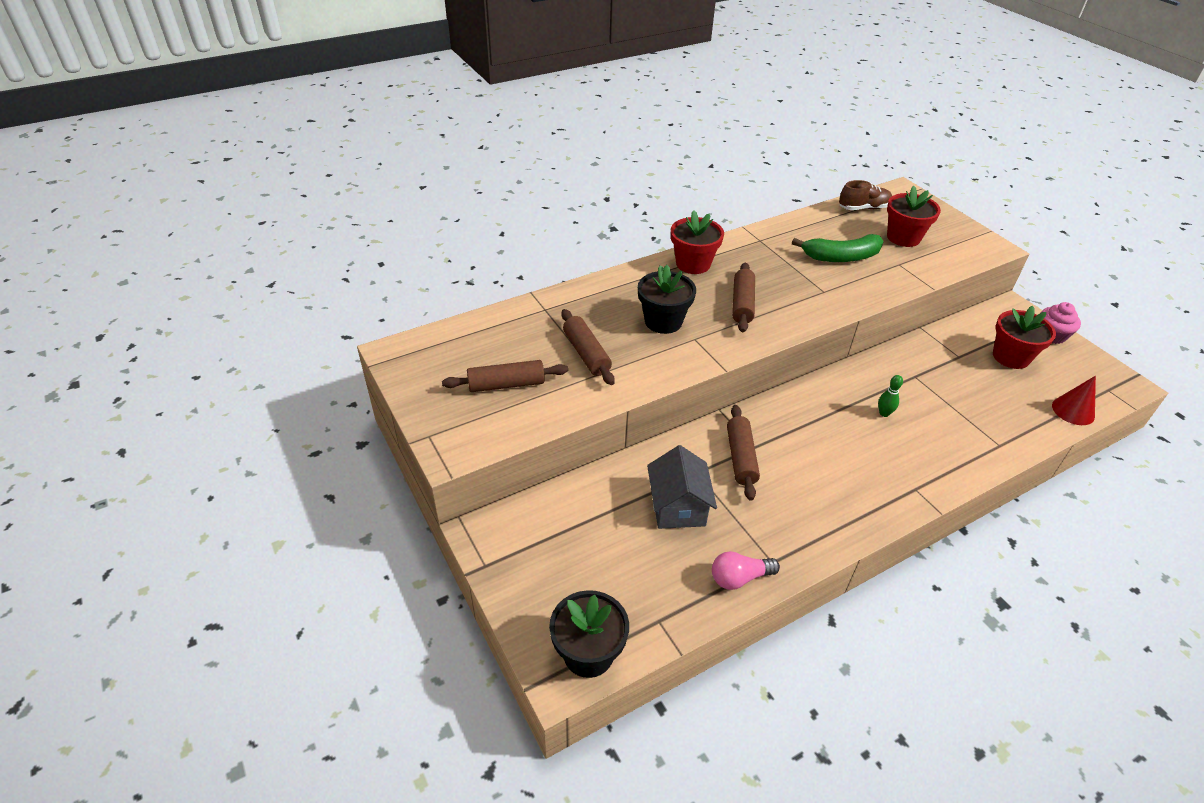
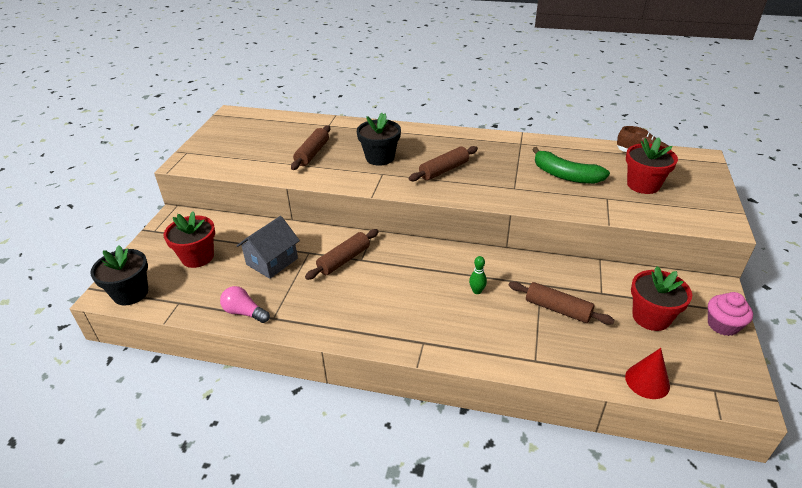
camera: 45 degrees right, 5 degrees down
brown rolling pin [442,360,568,392] -> brown rolling pin moved to [508,281,614,325]
red flower pot [671,210,724,274] -> red flower pot moved to [164,212,215,268]

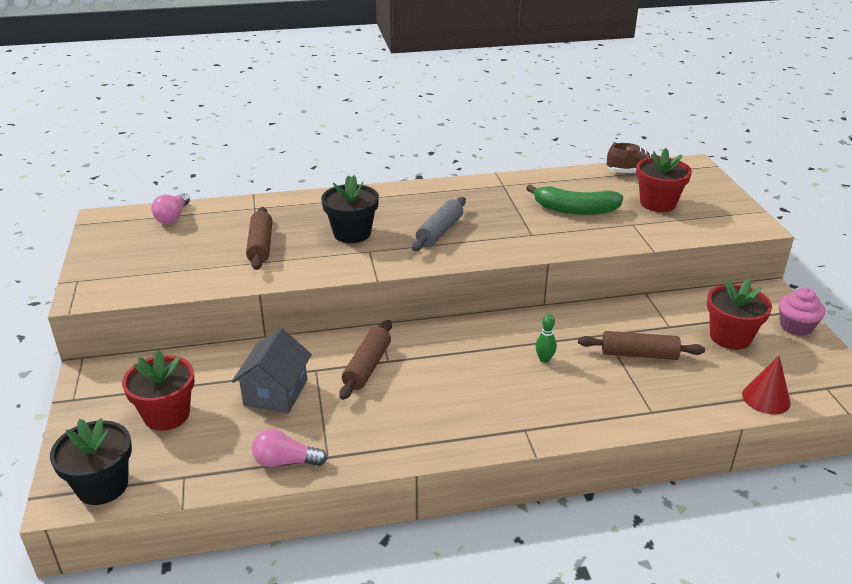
camera: 25 degrees left, 5 degrees down
brown rolling pin [409,146,478,181] -> grey rolling pin [412,197,466,251]
none -> pink light bulb [151,193,190,224]

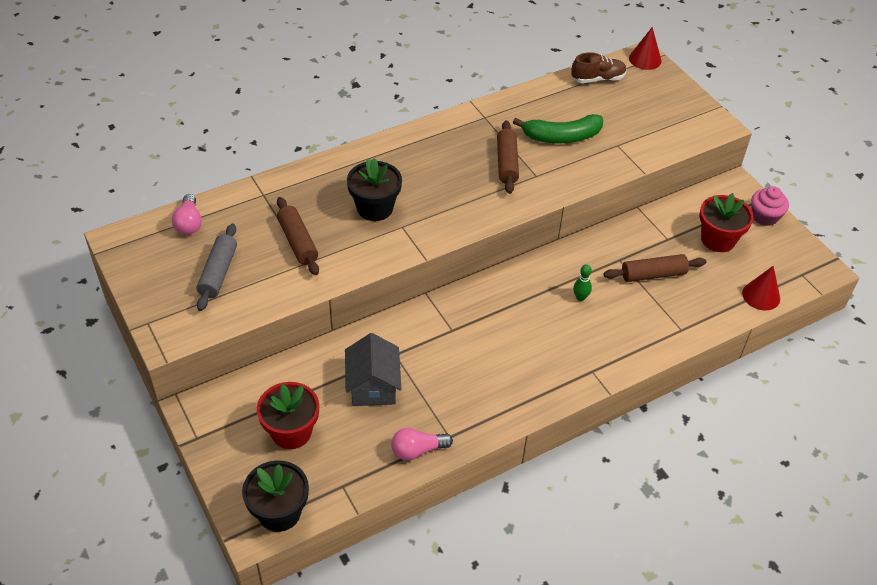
camera: 20 degrees left, 15 degrees up
brown rolling pin [339,320,392,400] -> brown rolling pin moved to [497,120,519,194]
grey rolling pin [412,197,466,251] -> grey rolling pin moved to [197,224,237,311]
red flower pot [636,148,692,212] -> none
none -> red cone [629,27,661,70]

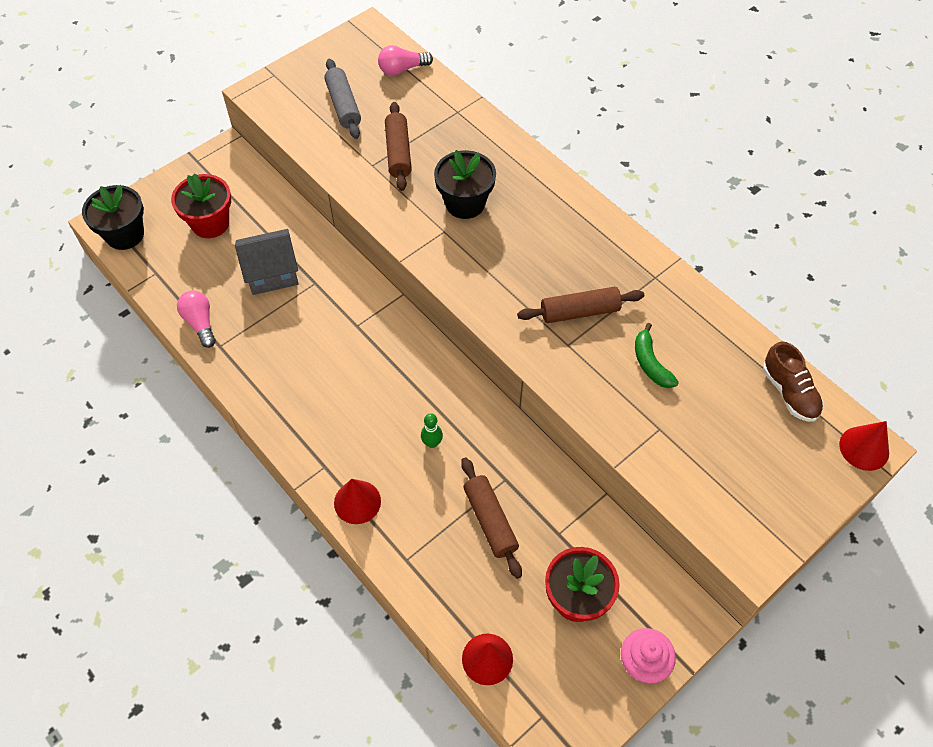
camera: 80 degrees right, 10 degrees up
grey rolling pin [197,224,237,311] -> grey rolling pin turned 75 degrees clockwise [324,59,361,139]
brown rolling pin [277,197,319,275] -> brown rolling pin turned 60 degrees counterclockwise [385,102,412,191]
green banana [513,114,603,143] -> green banana [635,323,679,388], size x0.63
none -> red cone [334,479,381,524]

